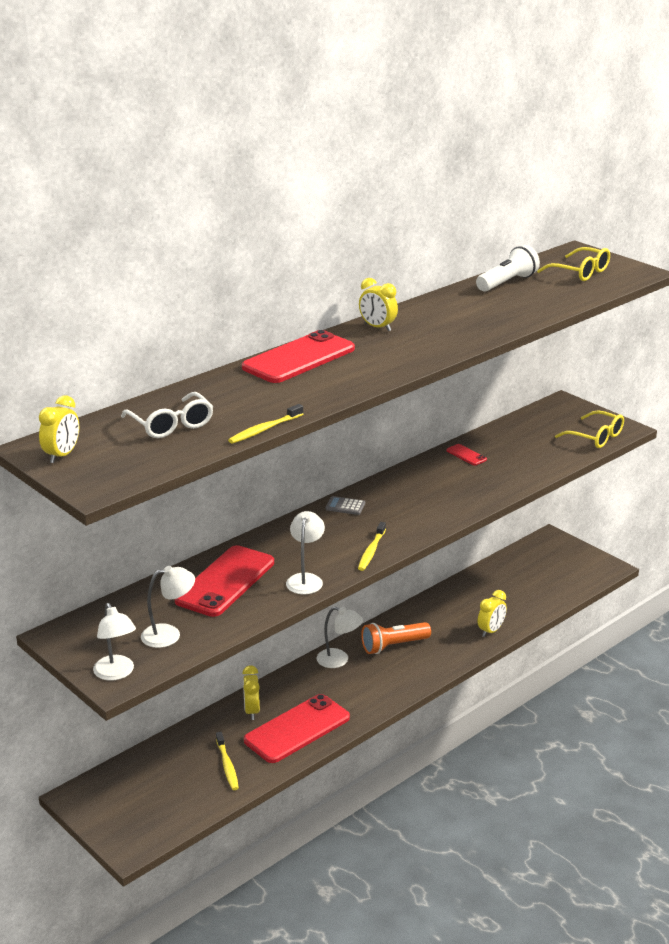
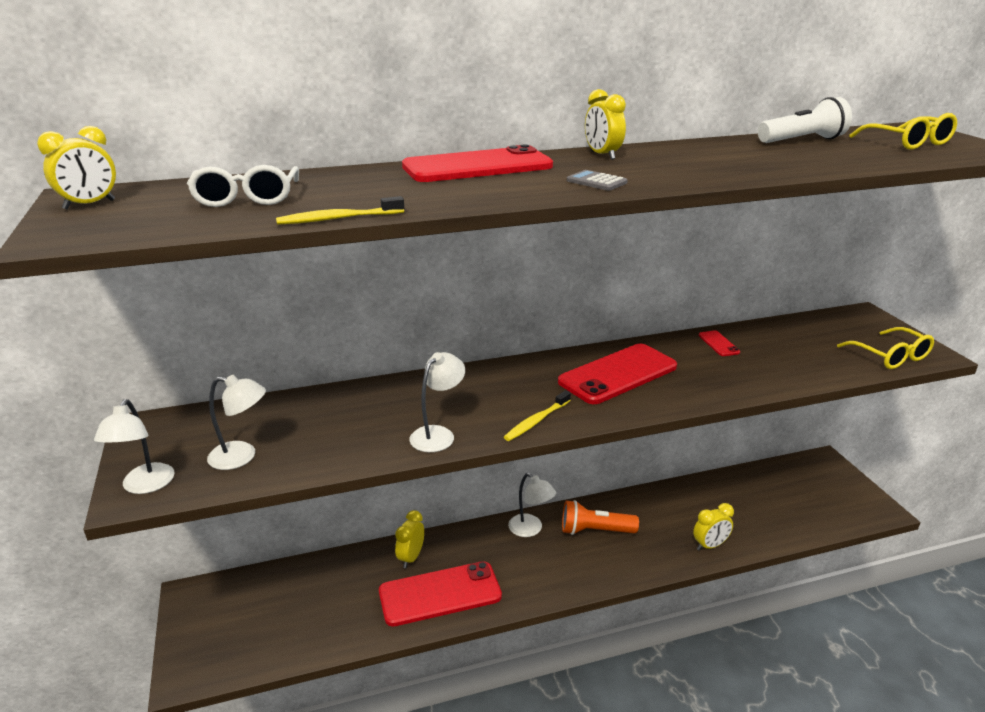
camera: 25 degrees right, 0 degrees up
red phone [175,545,274,617] -> red phone moved to [558,344,677,404]
yellow toothbrush [216,732,239,790] -> none
grey calculator [326,496,365,515] -> grey calculator moved to [567,170,628,191]

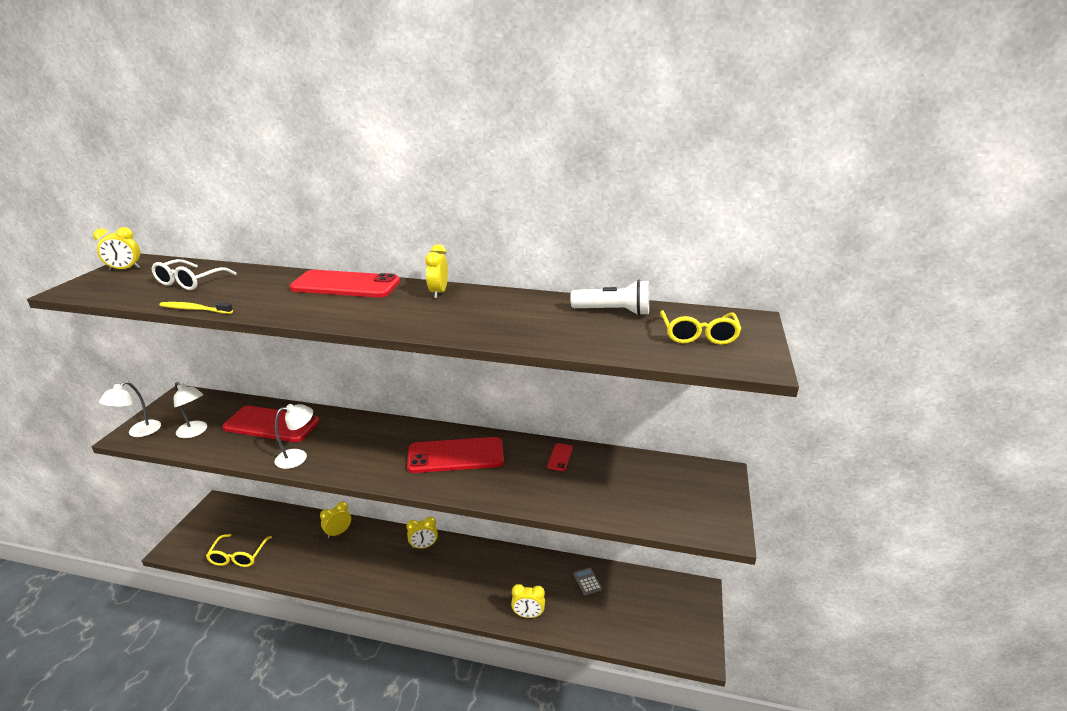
camera: 30 degrees right, 0 degrees up
red phone [379,561,502,627] -> red phone moved to [222,406,319,442]
yellow toothbrush [504,390,571,441] -> none
white lamp [508,473,556,537] -> yellow clock [406,517,438,549]
orange flashlight [562,500,639,535] -> none
grey calculator [567,170,628,191] -> grey calculator moved to [573,568,602,596]
yellow glasses [837,327,934,369] -> yellow glasses moved to [206,534,272,567]

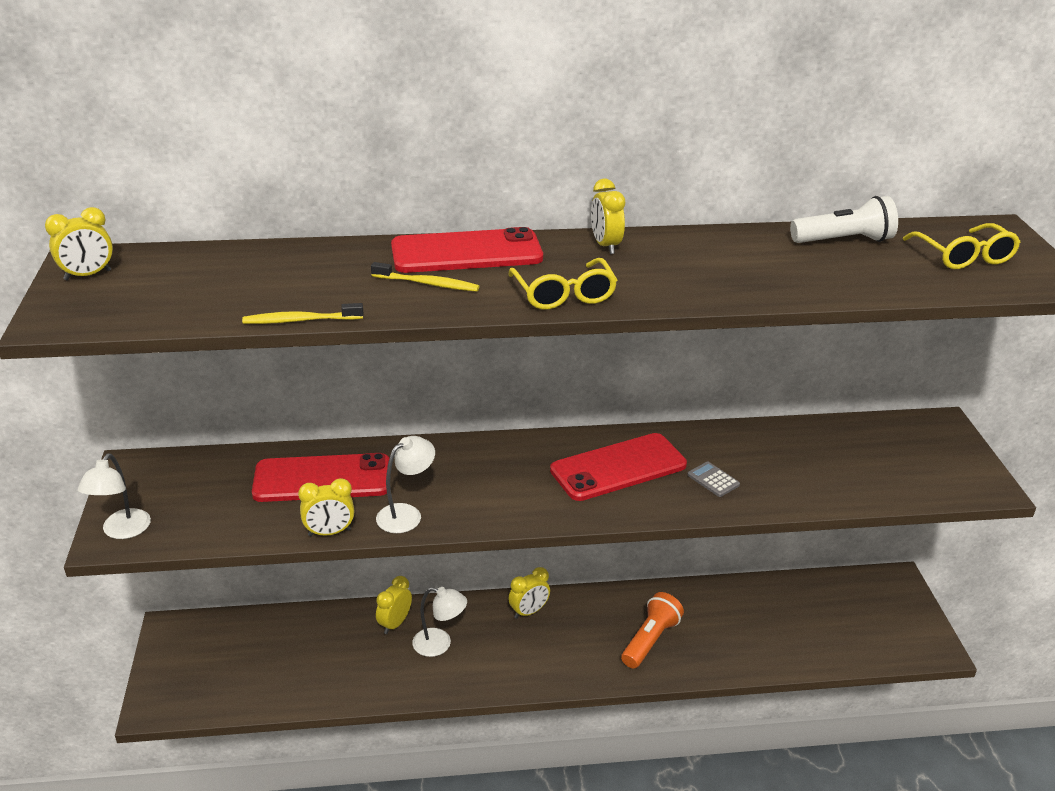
camera: 20 degrees left, 5 degrees up
white glasses [152,259,236,290] -> none
white lamp [174,382,207,438] -> white lamp moved to [412,587,467,657]
yellow glasses [206,534,272,567] -> yellow glasses moved to [508,258,617,309]
yellow clock [511,584,545,618] -> yellow clock moved to [298,478,354,536]
red phone [547,443,573,471] -> none
grey calculator [573,568,602,596] -> grey calculator moved to [688,462,740,497]
none -> yellow toothbrush [371,262,480,292]
none -> orange flashlight [621,592,684,669]

